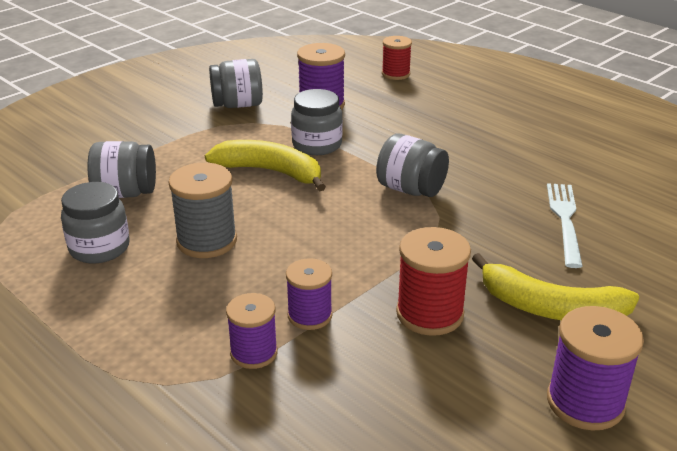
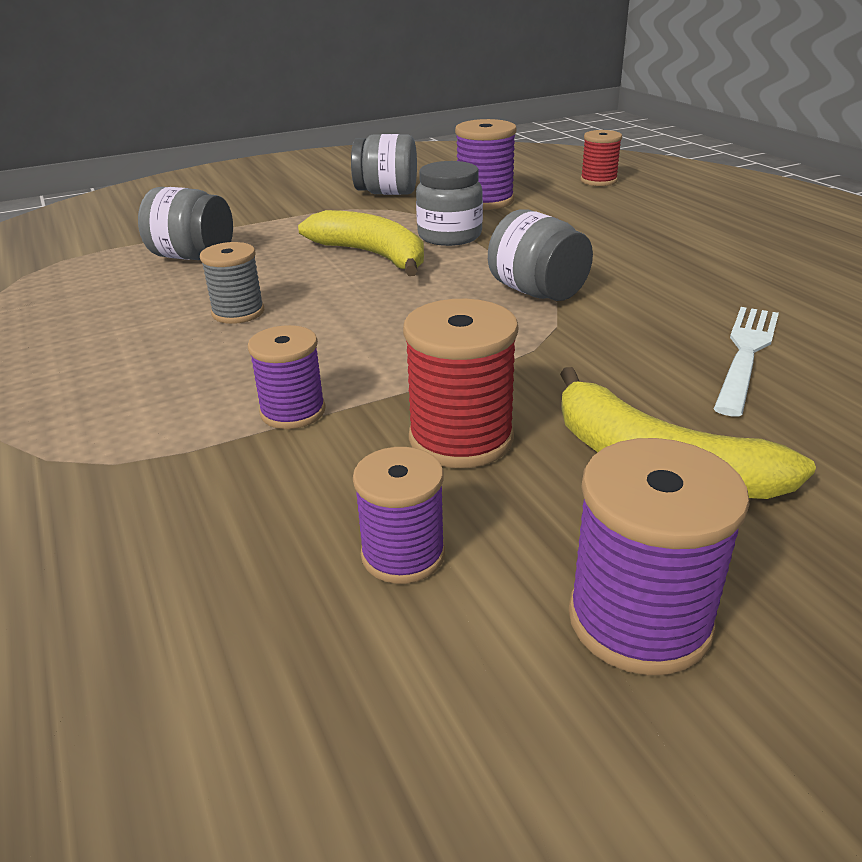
camera: 20 degrees right, 0 degrees up
grey jar [61,182,130,263] -> none
grey spool [169,163,237,258] -> grey spool [200,242,264,324], size x0.66
purple spool [226,293,278,369] -> purple spool moved to [353,447,445,584]

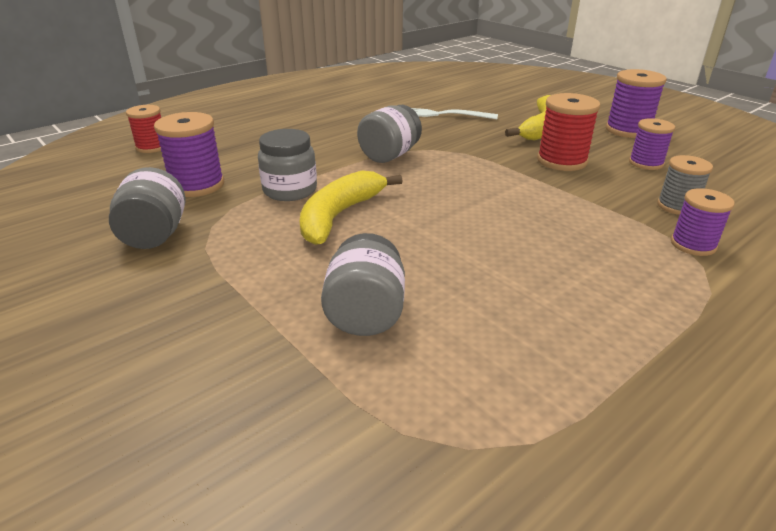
camera: 105 degrees left, 0 degrees up
grey spool [200,242,264,324] -> grey spool moved to [657,155,713,215]
purple spool [248,325,326,429] -> purple spool moved to [671,188,735,256]

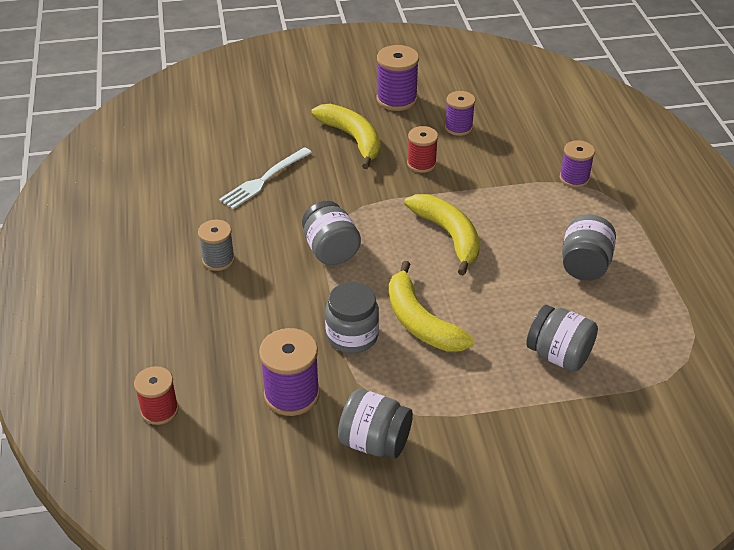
camera: 60 degrees left, 10 degrees up
red spool [537,93,600,171] -> red spool [407,126,438,173], size x0.66
grey spool [657,155,713,215] -> grey spool moved to [198,220,235,271]
none -> yellow banana [404,194,480,276]
none -> grey jar [562,215,616,281]

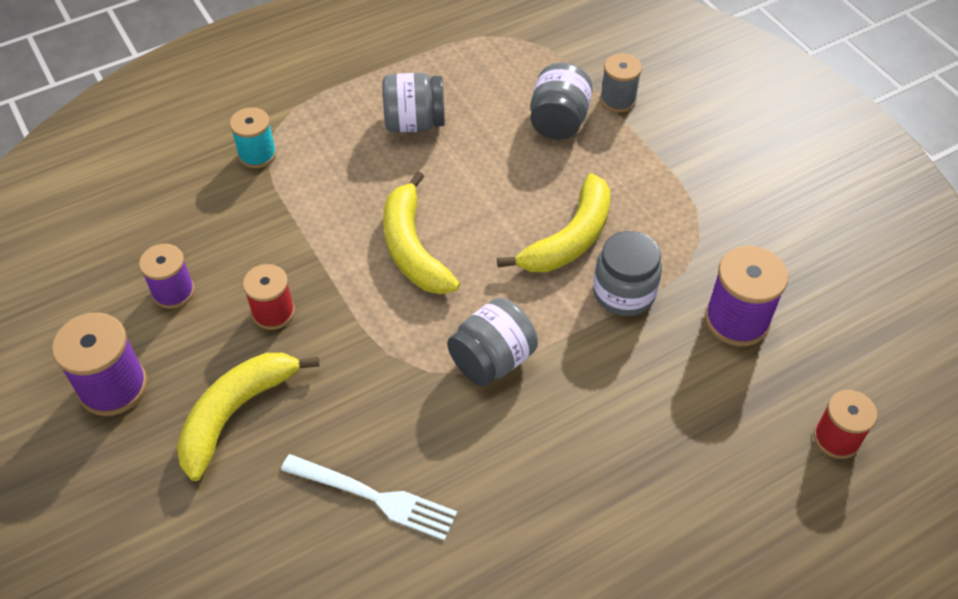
camera: 110 degrees left, 10 degrees up
grey spool [198,220,235,271] -> grey spool moved to [600,53,642,113]
grey jar [338,389,413,459] -> none
yellow banana [404,194,480,276] -> yellow banana turned 60 degrees counterclockwise [383,171,460,294]
purple spool [560,140,595,188] -> turquoise spool [230,107,277,168]

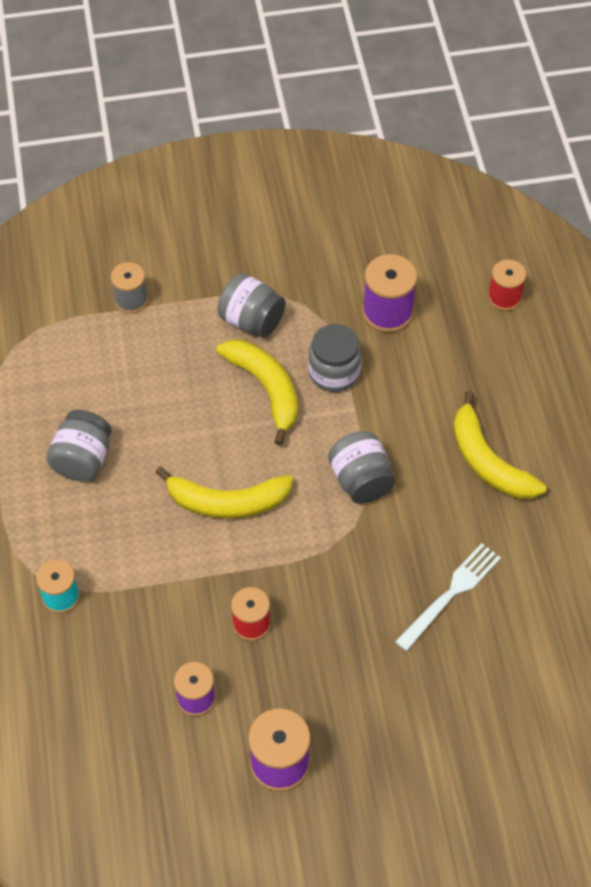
camera: 70 degrees left, 5 degrees up
yellow banana [177,353,319,481] -> yellow banana moved to [453,391,546,499]
grey jar [530,63,593,140] -> grey jar moved to [217,273,286,338]

